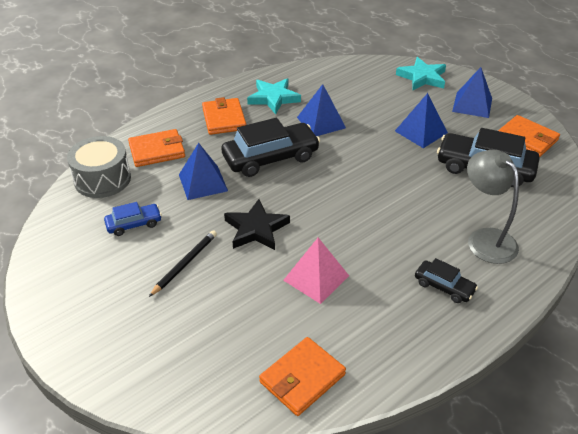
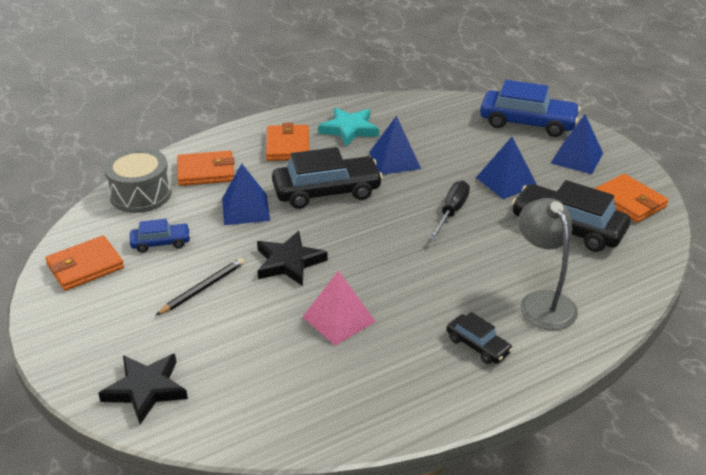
camera: 10 degrees right, 5 degrees down
orange wallet [259,337,346,416] -> orange wallet moved to [45,236,124,291]
turquoise star [396,57,446,90] -> blue car [480,80,581,137]
none -> black star [98,354,188,424]
none -> black screwdriver [429,181,470,241]

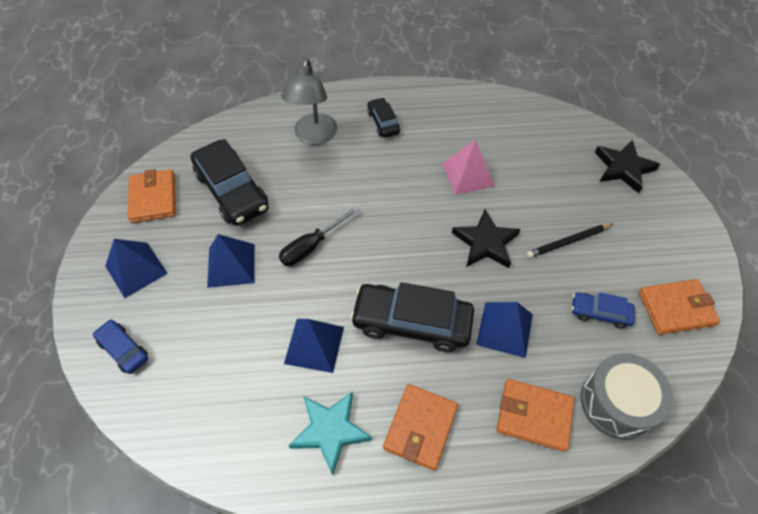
camera: 155 degrees left, 20 degrees up
blue car [480,80,581,137] -> blue car [93,320,148,374], size x0.52

